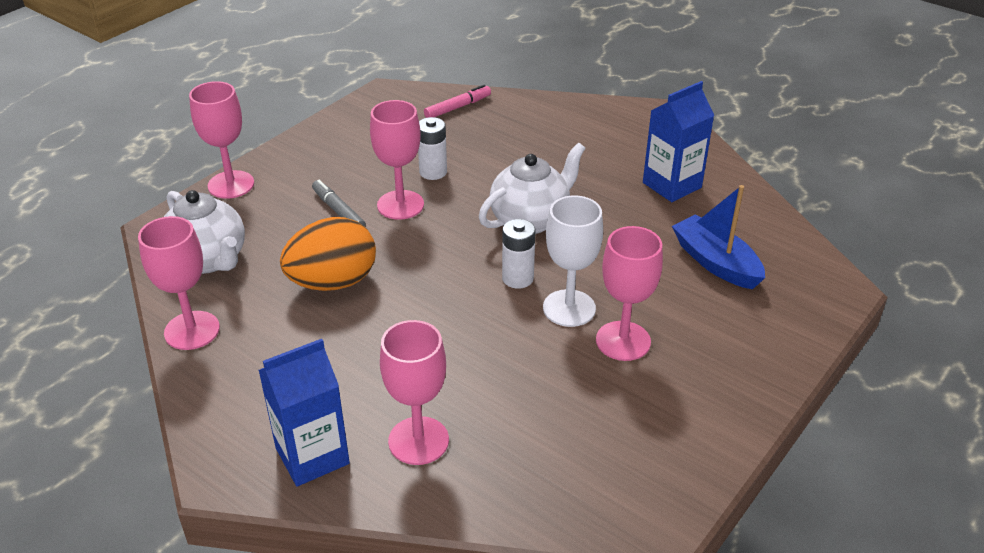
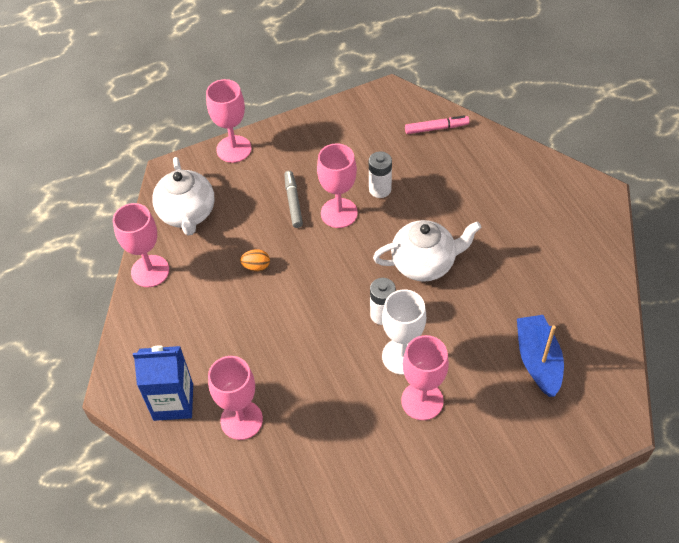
camera: 30 degrees right, 15 degrees up
orange egg [280,217,376,291] -> orange egg [240,249,270,271], size x0.42
blue carton [643,81,715,202] -> none

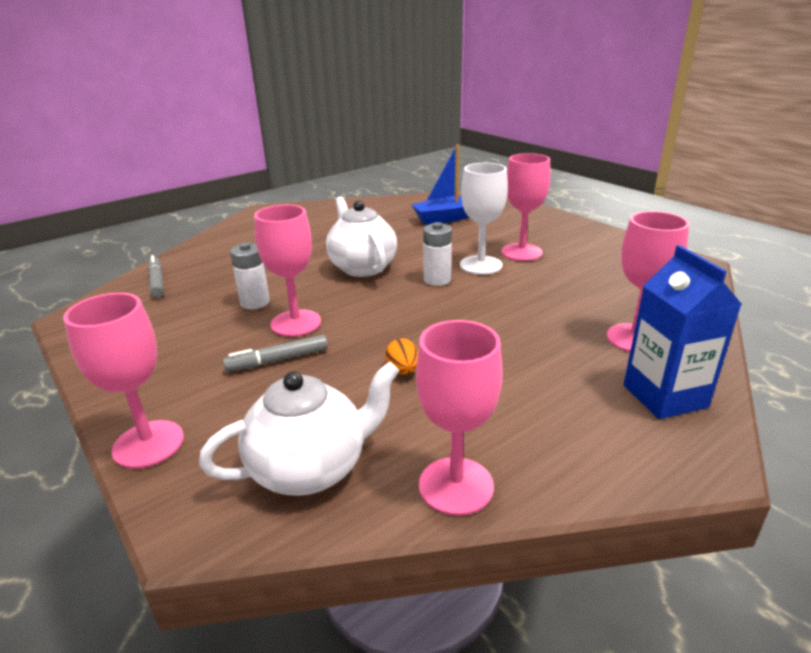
camera: 105 degrees left, 25 degrees down
pink marker [405,115,469,134] -> grey marker [148,255,164,298]

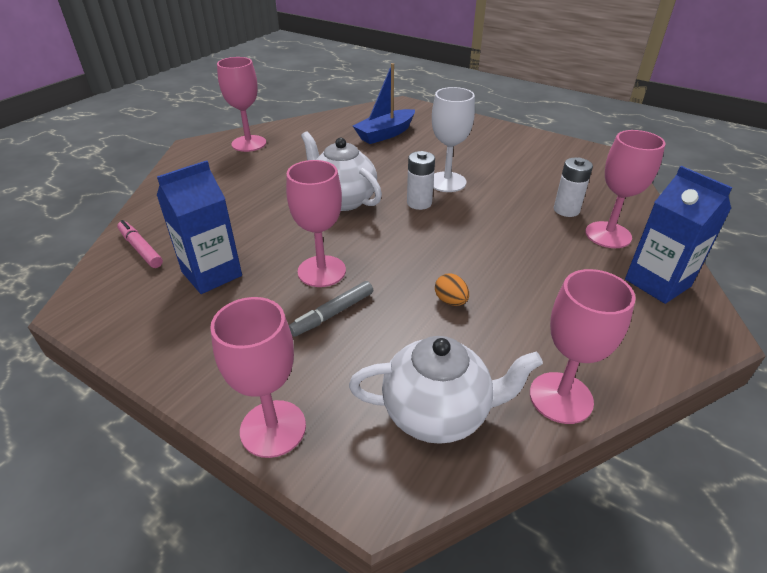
camera: 20 degrees left, 10 degrees up
grey marker [148,255,164,298] -> pink marker [117,220,163,268]
white teapot [199,361,399,496] -> white teapot turned 45 degrees clockwise [349,336,543,444]
white battery [230,243,270,309] -> white battery moved to [554,158,593,217]
pink goblet [501,153,551,261] -> pink goblet moved to [217,57,266,152]
none -> blue carton [156,160,242,294]

